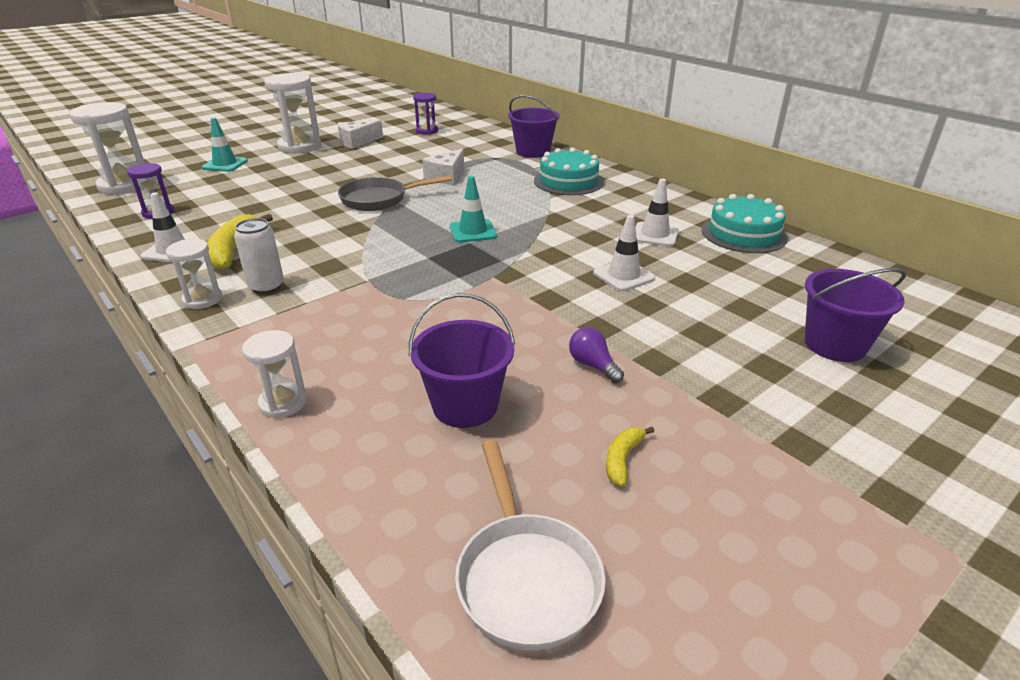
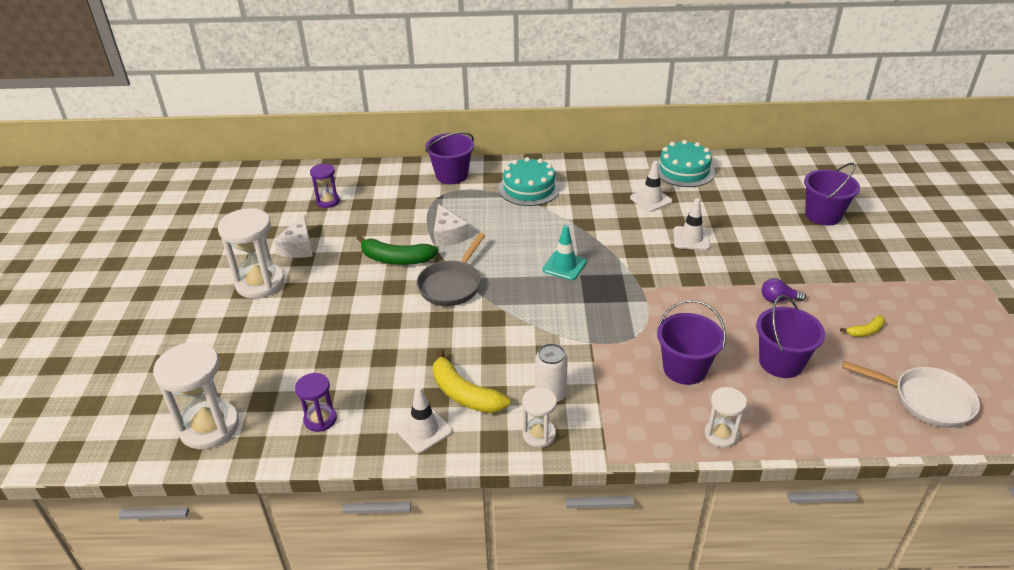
camera: 50 degrees left, 5 degrees up
turquoise traffic cone [202,117,248,172] -> none
yellow banana [606,427,654,487] -> yellow banana turned 90 degrees counterclockwise [840,315,885,337]
none -> green banana [356,235,438,265]
none -> purple bucket [657,300,726,385]

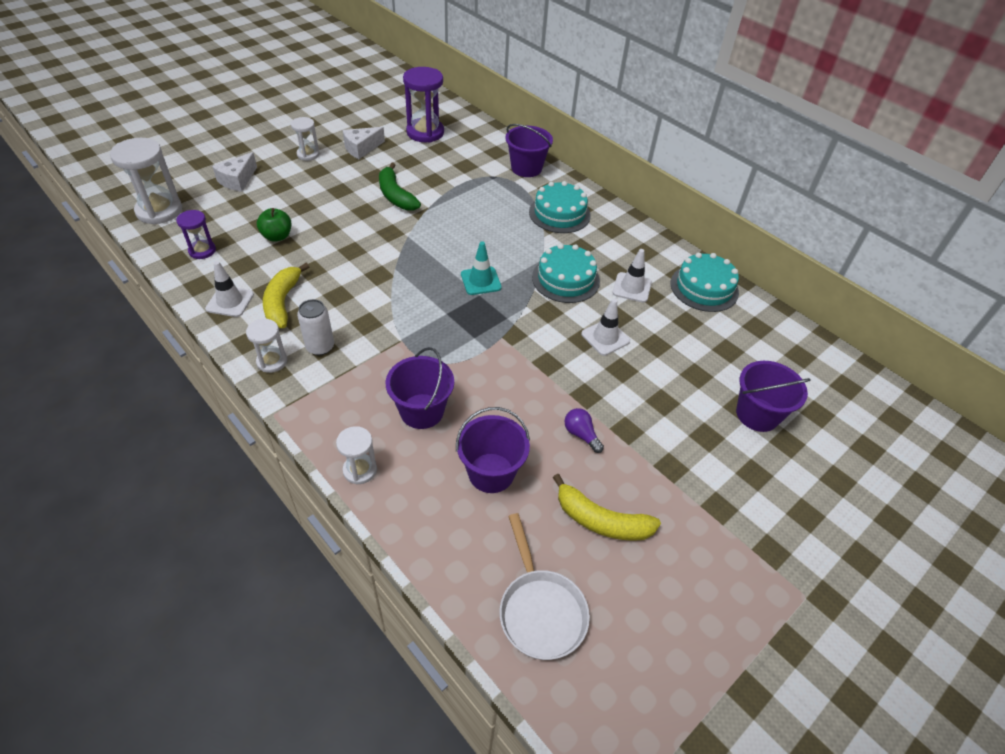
camera: 45 degrees right, 10 degrees up
white hourglass [218,208,285,299] -> white hourglass [291,117,320,161], size x0.56
purple hourglass [310,163,340,208] -> purple hourglass [403,67,444,143], size x1.78
grey pan [417,233,486,306] -> none
white cheese [434,204,469,247] -> white cheese moved to [212,152,257,192]
yellow banana [840,315,885,337] -> yellow banana [552,474,661,541], size x1.91
none -> green apple [257,208,291,242]
none -> turquoise cake [532,243,600,303]

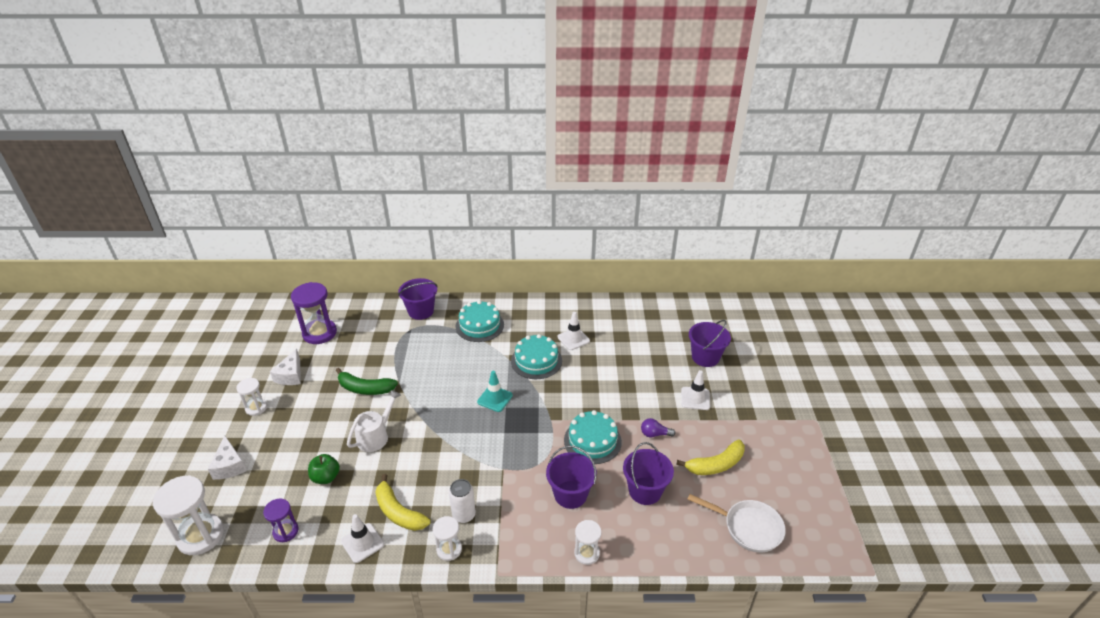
camera: 45 degrees left, 10 degrees down
white traffic cone [581,299,630,356] -> white traffic cone moved to [681,370,710,410]
turquoise cake [671,252,739,312] -> turquoise cake moved to [564,410,622,464]
none -> white watering can [347,390,401,452]

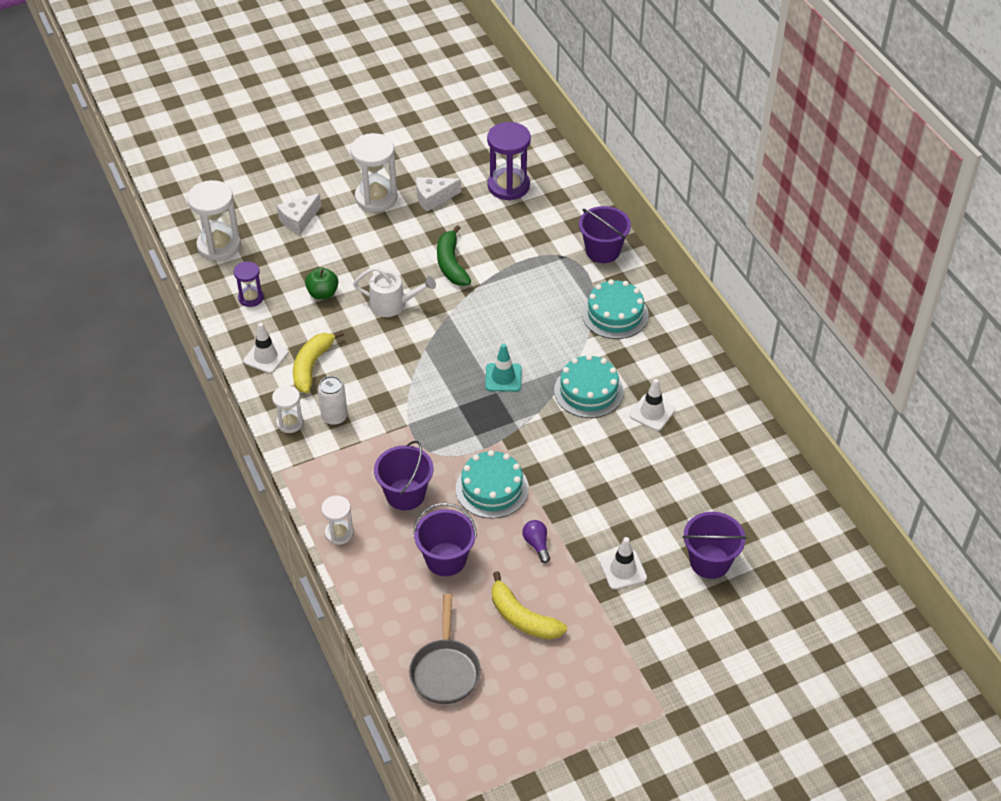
camera: 65 degrees right, 10 degrees up
white hourglass [236,378,267,416] -> white hourglass [350,133,398,212], size x1.78
white pan [687,494,786,553] -> grey pan [409,594,481,704]

